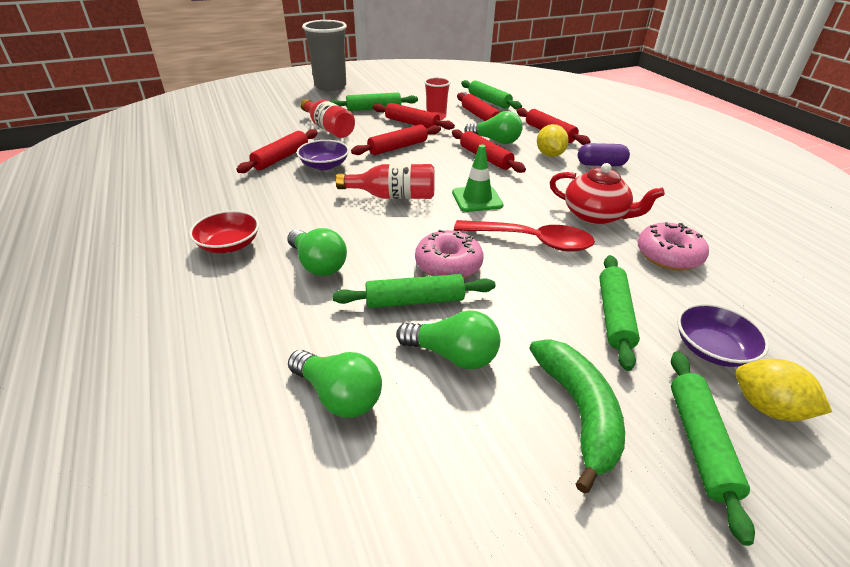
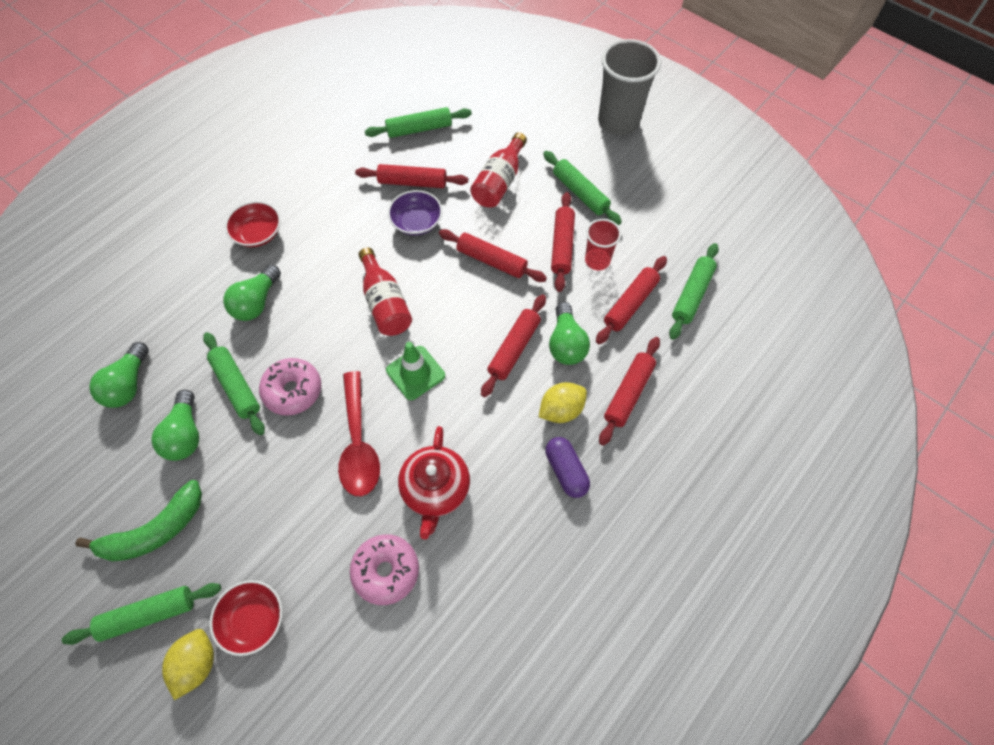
camera: 65 degrees right, 25 degrees up
green rolling pin [599,255,640,371] -> green rolling pin moved to [365,107,472,138]
purple bowl [677,303,769,367] -> red bowl [210,580,282,656]

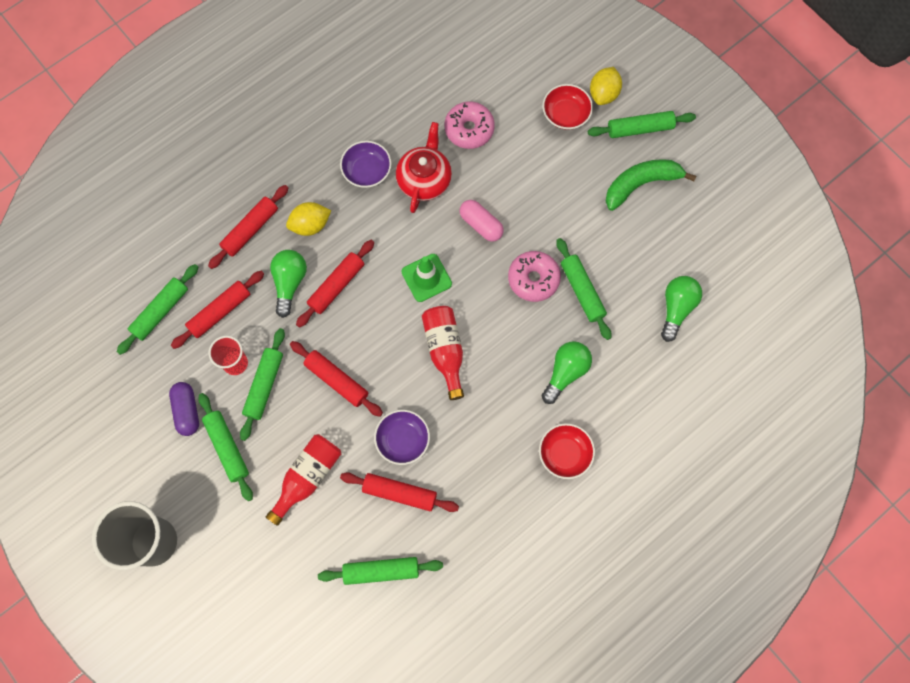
camera: 170 degrees left, 10 degrees up
green light bulb [151,390,199,461] -> none
red spoon [338,371,380,496] -> pink capsule [460,200,504,242]
purple capsule [545,437,590,498] -> purple capsule moved to [169,382,199,436]
red rolling pin [551,192,575,292] -> green rolling pin [240,328,285,441]
none -> purple bowl [340,141,392,188]

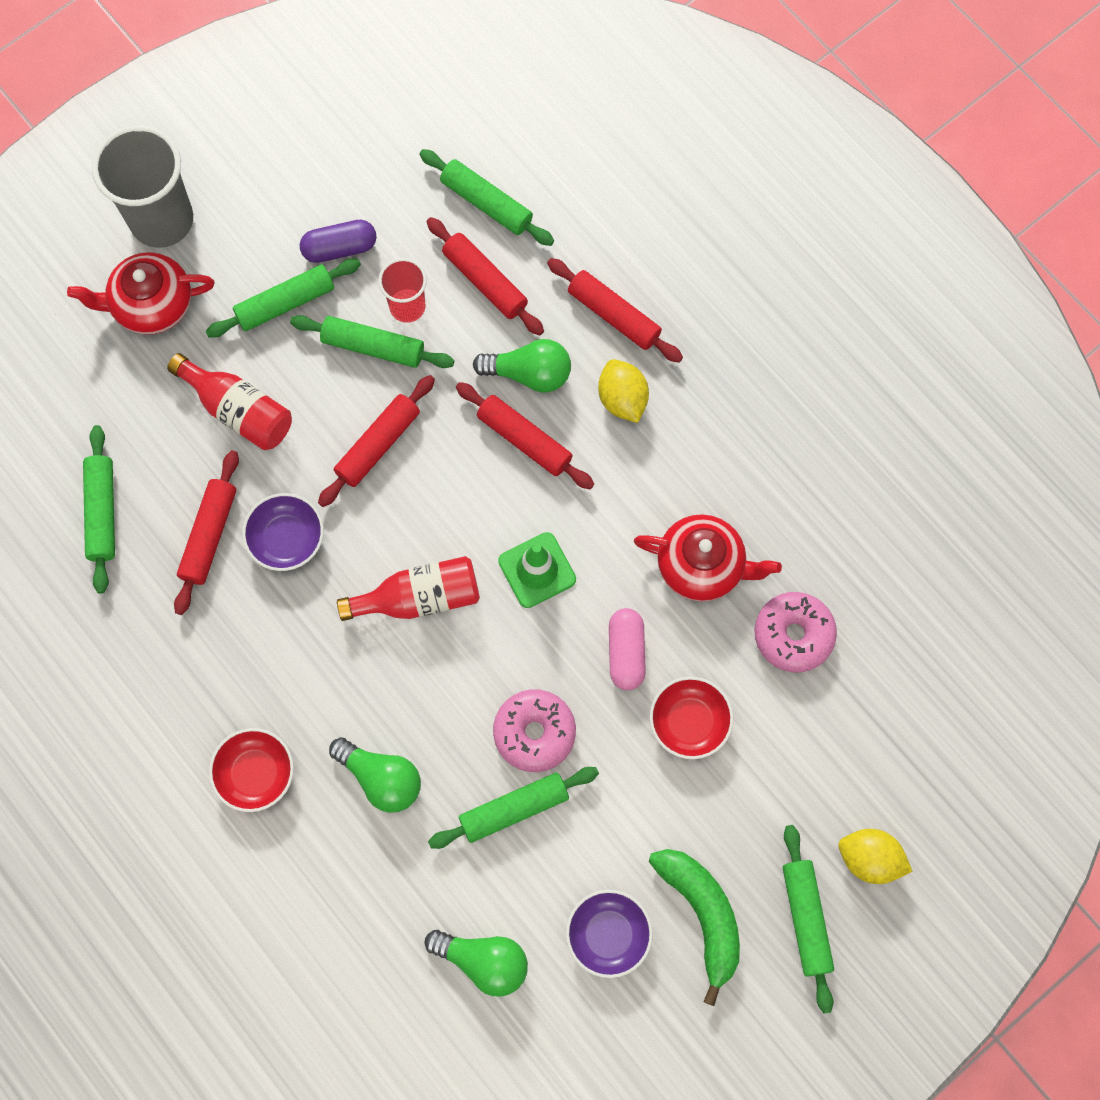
camera: 90 degrees right, 0 degrees up
purple bowl [340,141,392,188] -> purple bowl moved to [566,890,653,978]
pink capsule [460,200,504,242] -> pink capsule turned 45 degrees counterclockwise [609,608,646,690]
red bowl [542,84,593,130] -> red bowl moved to [650,677,733,759]
none -> red teapot [67,252,215,335]

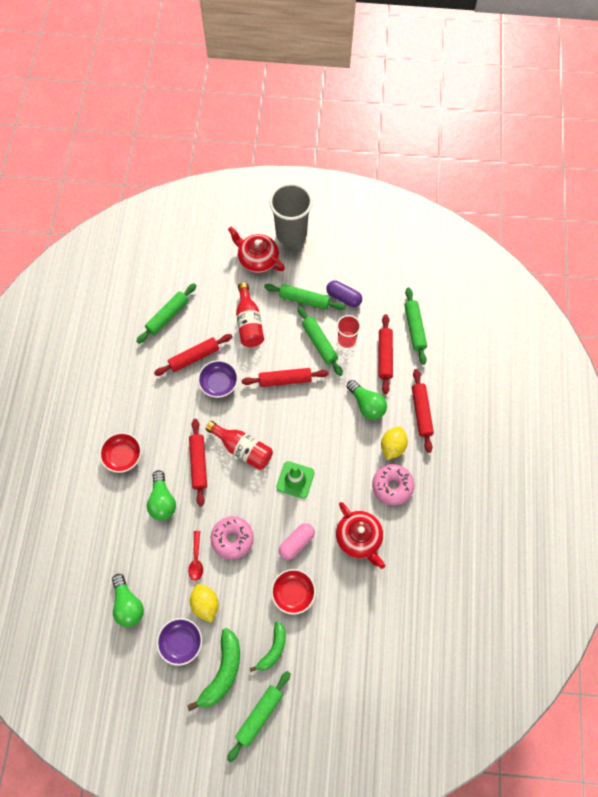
camera: 45 degrees right, 5 degrees down
green rolling pin [428,767,599,849] -> red spoon [188,531,203,581]
red rolling pin [456,382,594,489] -> red rolling pin moved to [189,419,207,507]
pink donut [754,592,837,673] -> pink donut moved to [372,464,414,506]
yellow lemon [839,829,913,884] -> yellow lemon moved to [190,584,219,623]
none -> green banana [250,621,286,672]

